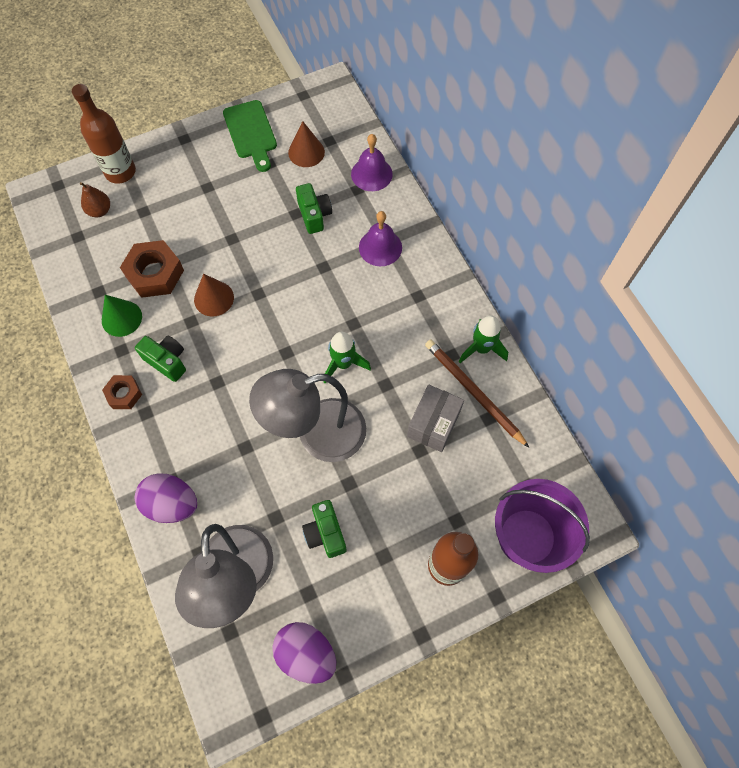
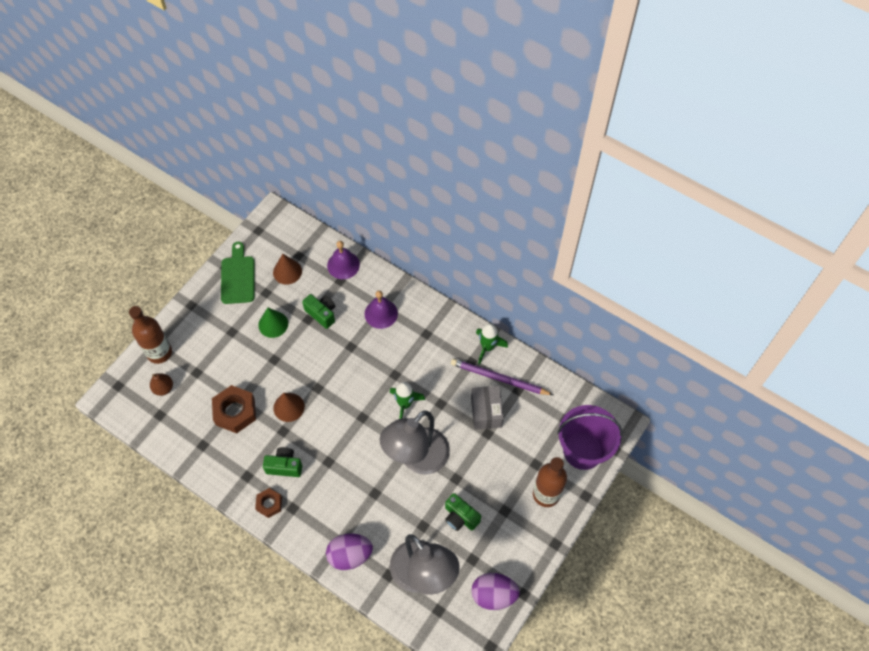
camera: 30 degrees left, 5 degrees down
green cone [102,295,142,337] -> green cone moved to [258,308,288,338]
green cutting board [223,100,277,172] -> green cutting board turned 135 degrees counterclockwise [221,242,254,304]
brown pencil [425,340,529,448] -> purple pencil [451,359,553,395]

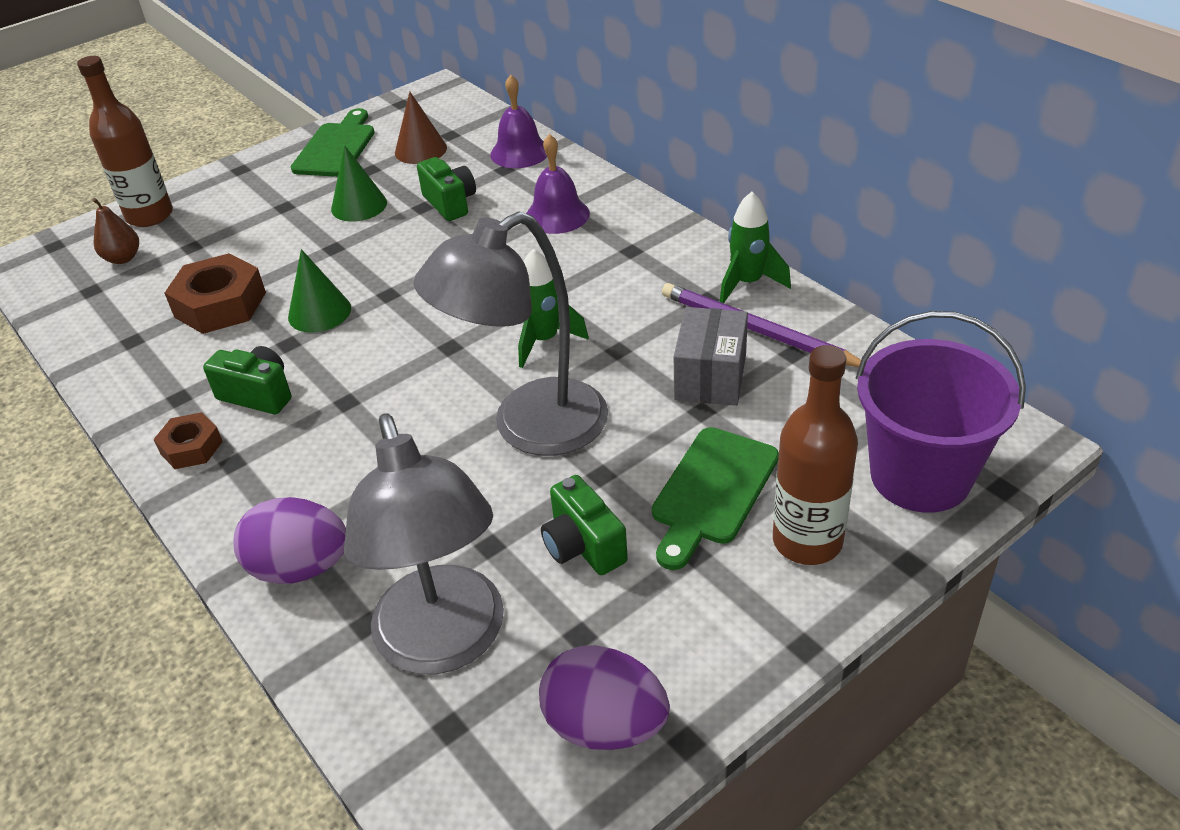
camera: 20 degrees right, 20 degrees down
brown cone [273,393,305,422] -> green cone [288,249,351,333]
none -> green cutting board [652,427,779,570]

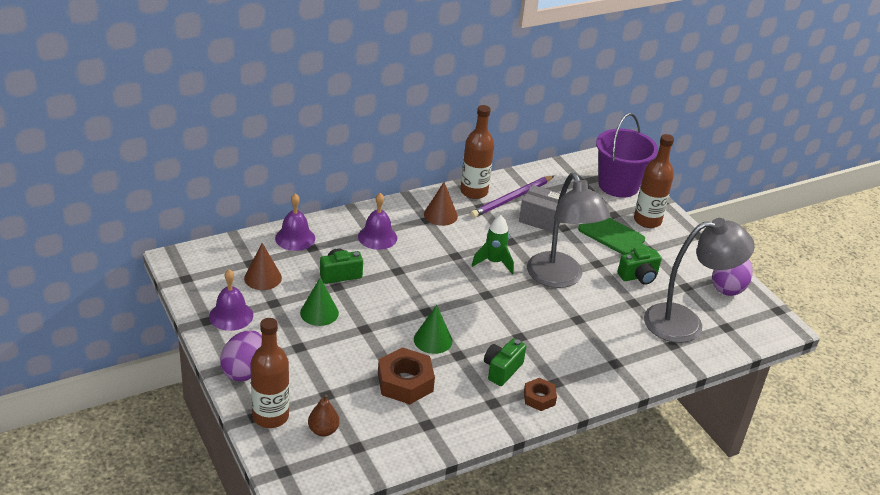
camera: 85 degrees left, 5 degrees down
purple egg [233,497,346,584] -> purple egg moved to [220,330,262,381]
green cutting board [291,108,375,177] -> purple bell [209,269,253,331]
green rocket [720,192,791,303] -> brown bottle [460,105,494,199]
none -> brown cone [424,182,458,226]

